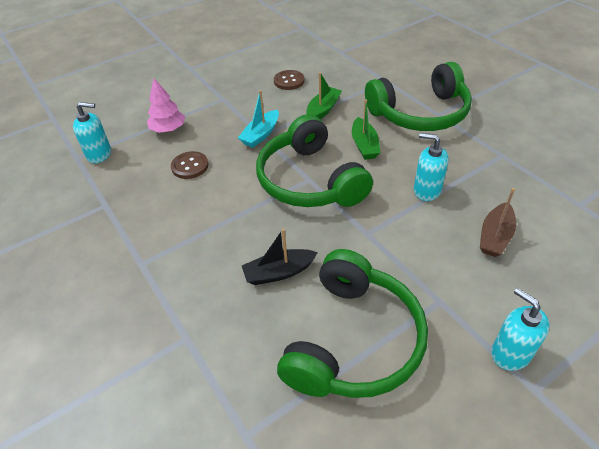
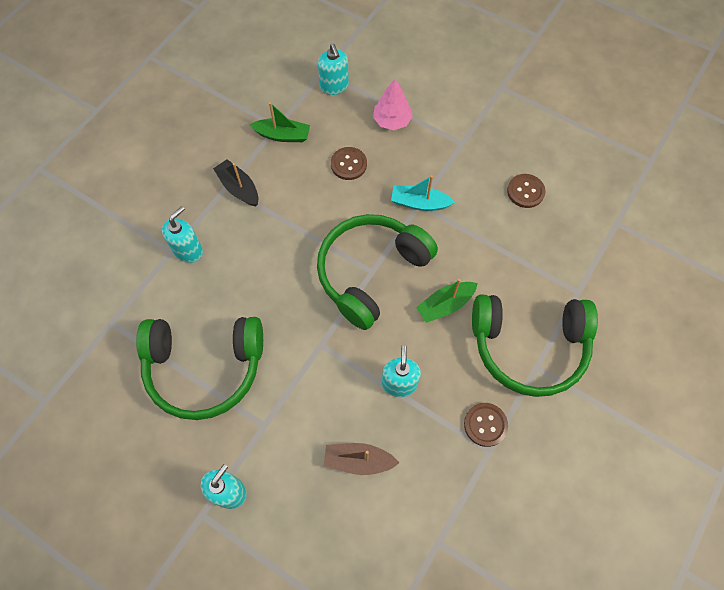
camera: 65 degrees right, 20 degrees up
black boat [242,228,318,285] -> black boat moved to [213,159,258,206]
green boat [306,72,342,119] -> green boat moved to [250,102,310,142]
green headphones [365,62,472,131] -> green headphones turned 45 degrees counterclockwise [472,295,598,397]
none -> turquoise soap dispenser [162,206,203,263]
none -> brown button [464,403,508,447]

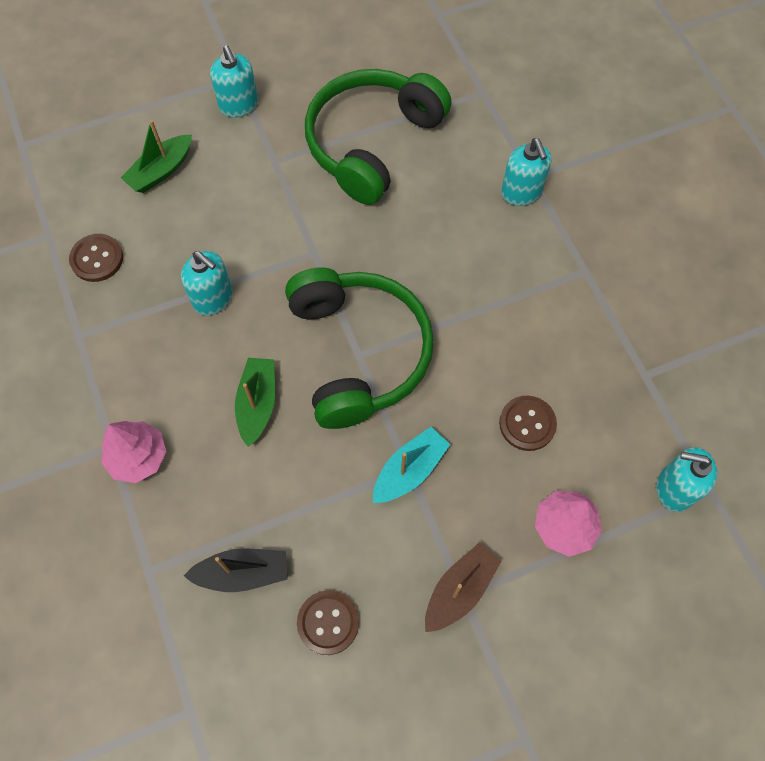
camera: 125 degrees right, 0 degrees up
black boat [213,159,258,206] -> black boat moved to [184,549,287,592]
green boat [250,102,310,142] -> green boat moved to [121,120,192,193]
brown boat [324,443,399,475] -> brown boat moved to [425,543,501,632]
brown button [464,403,508,447] -> brown button moved to [69,234,123,282]
green headphones [472,295,598,397] -> pink tree [101,421,166,483]

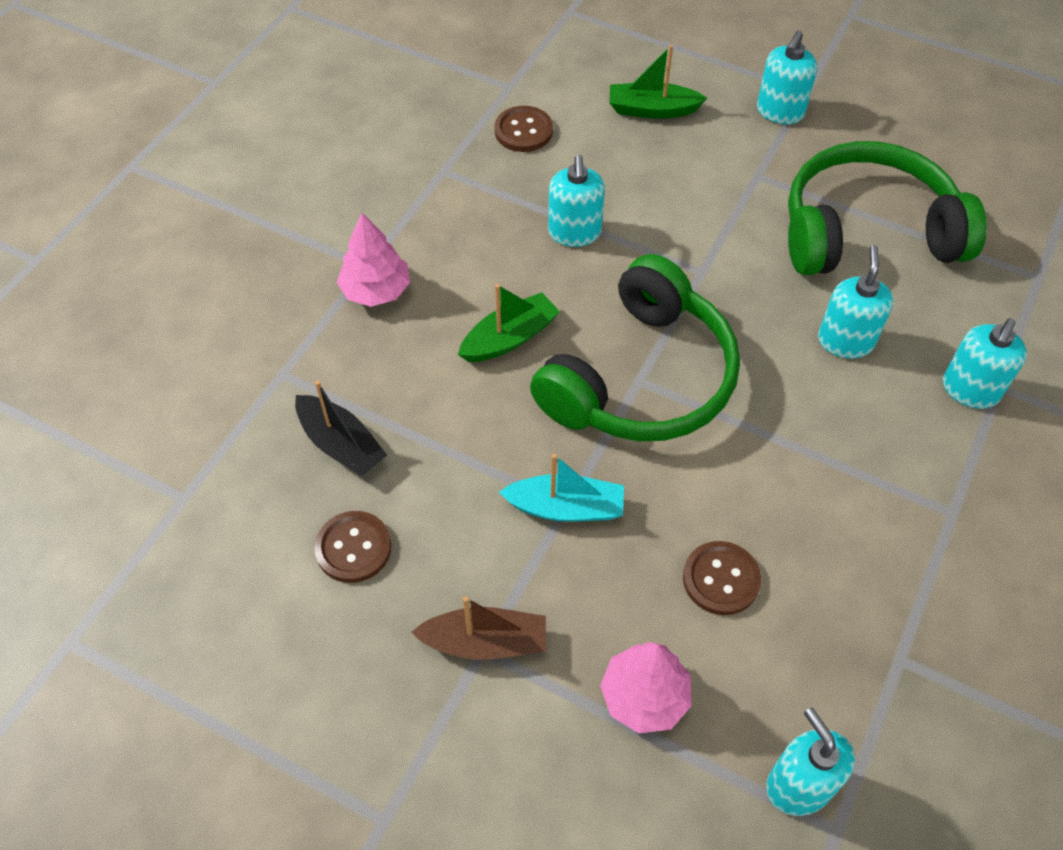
camera: 50 degrees right, 10 degrees down
none -> turquoise soap dispenser [818,245,894,358]

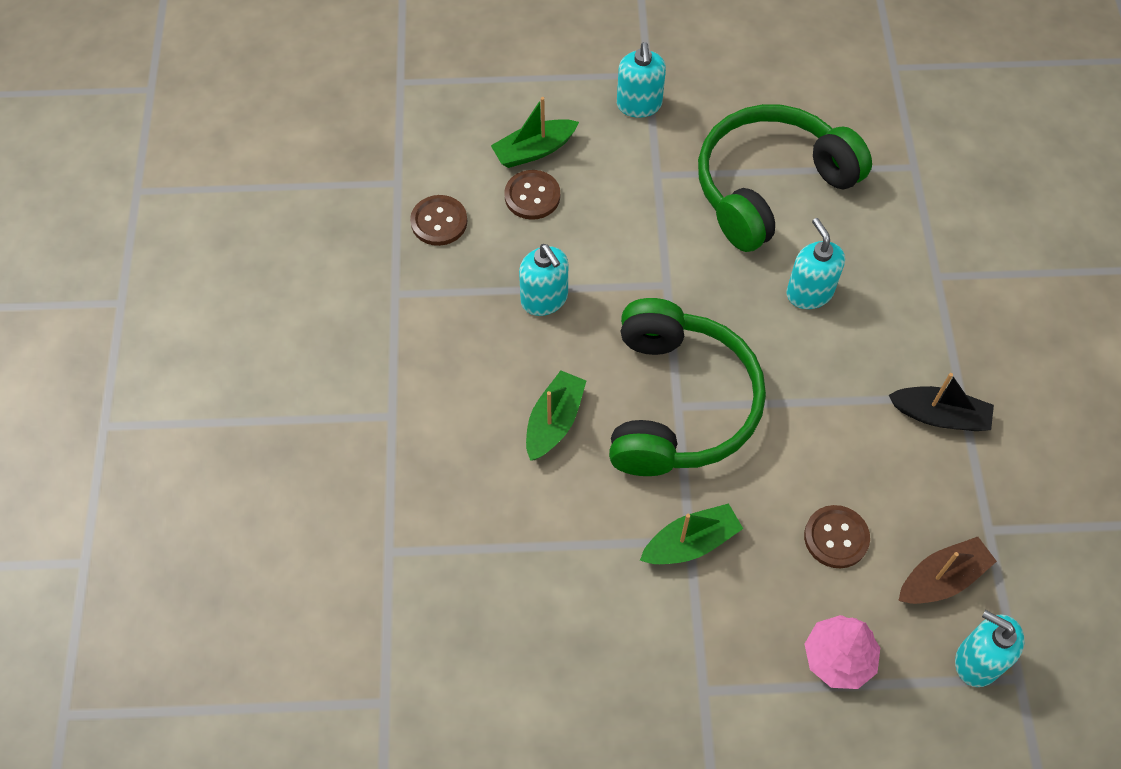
camera: 30 degrees left, 5 degrees up
black boat [295,381,387,476] -> black boat moved to [889,373,994,431]
brown button [314,511,391,583] -> brown button moved to [504,170,560,220]
pink tree [337,213,410,307] -> none
brown boat [411,596,546,660] -> brown boat moved to [898,537,997,604]
turquoise boat [499,454,624,522] -> green boat [640,503,743,564]
turquoise soap dispenser [943,318,1027,409] -> none

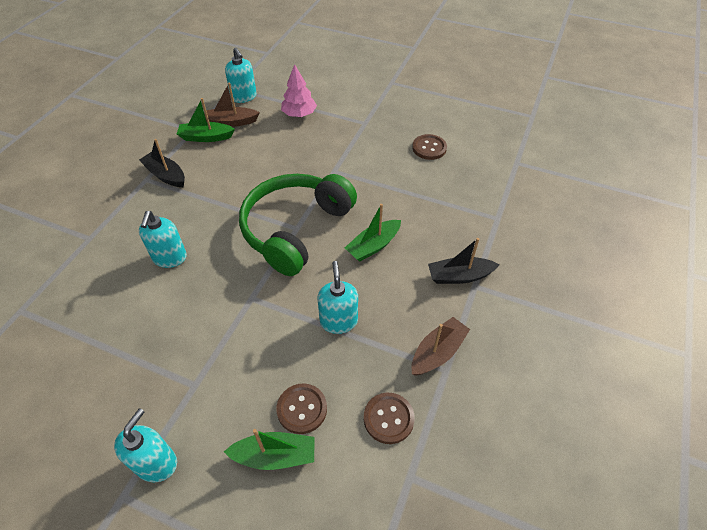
camera: 155 degrees left, 10 degrees down
green boat [640,503,743,564] -> green boat moved to [177,98,235,142]
green headphones [698,104,872,252] -> none
brown button [804,505,870,568] -> brown button moved to [412,134,447,160]
none -> brown boat [411,317,470,376]
none -> black boat [428,238,499,284]

